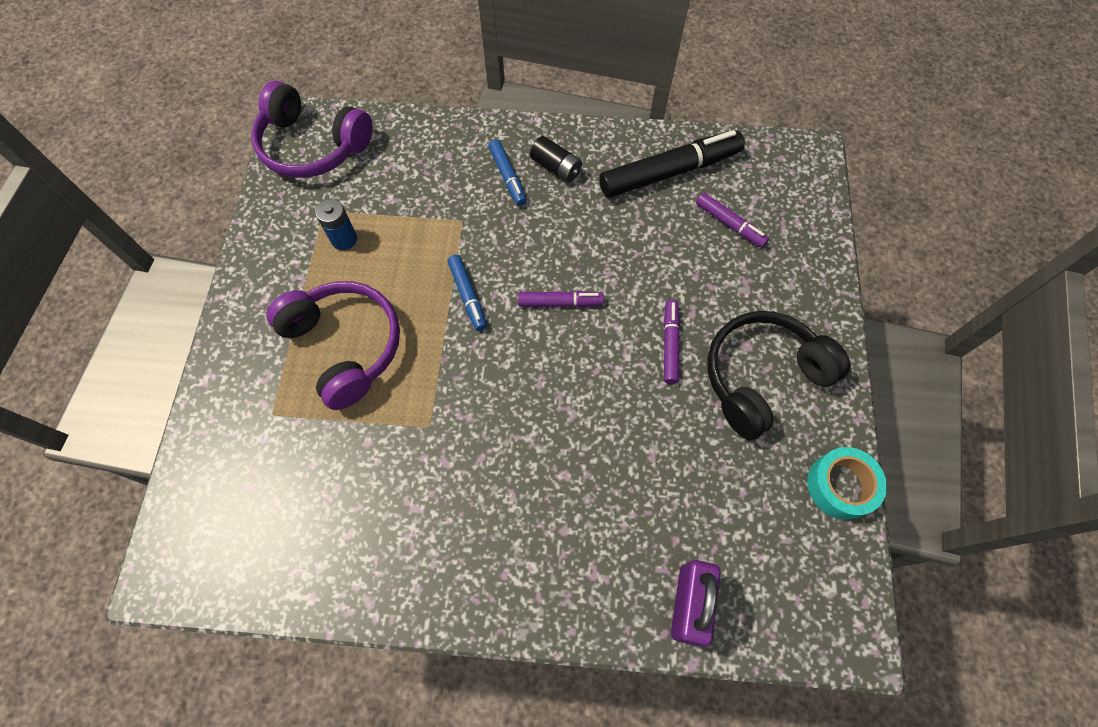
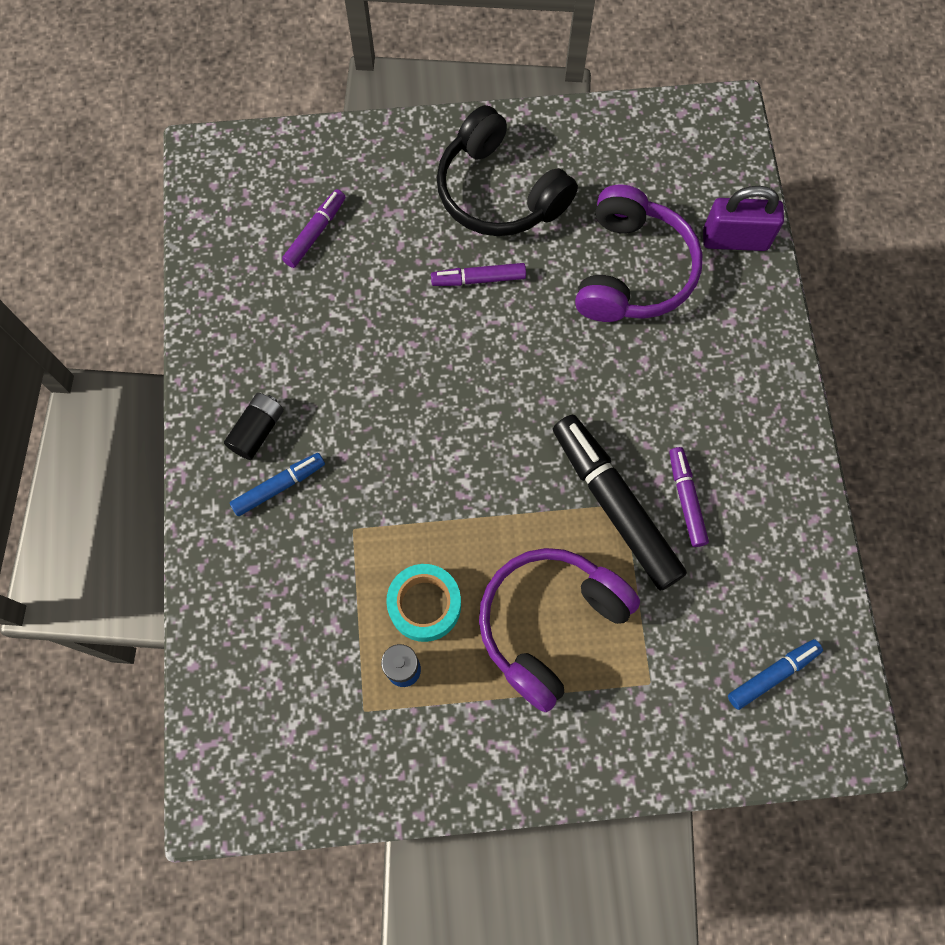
camera: 100 degrees left, 5 degrees up
purple headphones [251,81,373,178] -> purple headphones moved to [575,184,702,322]
blue marker [447,255,487,331] -> blue marker moved to [728,639,823,710]
purple marker [518,291,604,307] -> purple marker moved to [669,447,709,547]
black marker [599,130,745,198] -> black marker moved to [553,415,687,591]
turquoise tape [807,447,887,520] -> turquoise tape moved to [386,564,461,642]

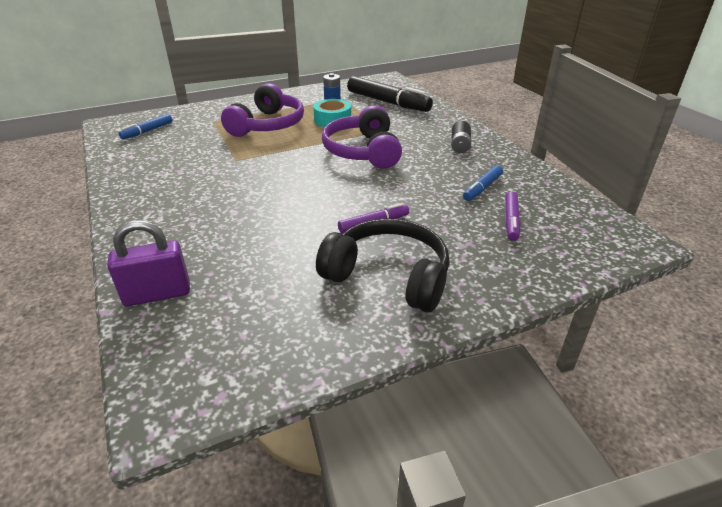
camera: 160 degrees right, 35 degrees down
blue marker [230,453,325,516] -> blue marker moved to [463,165,503,201]
black marker [553,415,687,591] -> black marker moved to [347,76,433,112]
purple headphones [575,184,702,322] -> purple headphones moved to [322,105,402,169]
purple marker [669,447,709,547] -> none

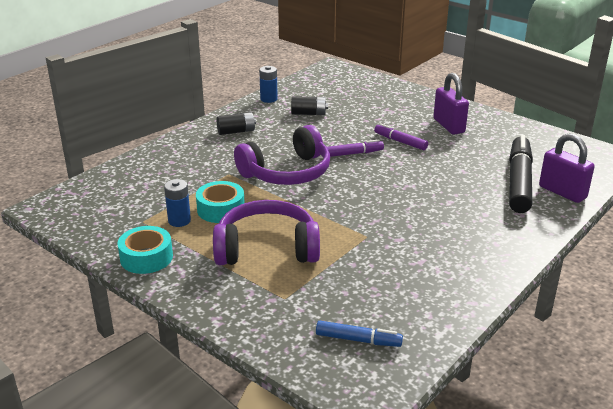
camera: 115 degrees left, 5 degrees down
black headphones [316,219,449,312] -> purple padlock [433,73,469,135]
black marker [347,76,433,112] -> black marker moved to [509,135,533,213]
blue marker [463,165,503,201] -> black battery [291,96,328,115]
purple marker [505,192,520,241] -> purple marker moved to [327,139,384,157]
none -> turquoise tape [117,226,173,274]
none -> blue battery [259,66,278,103]

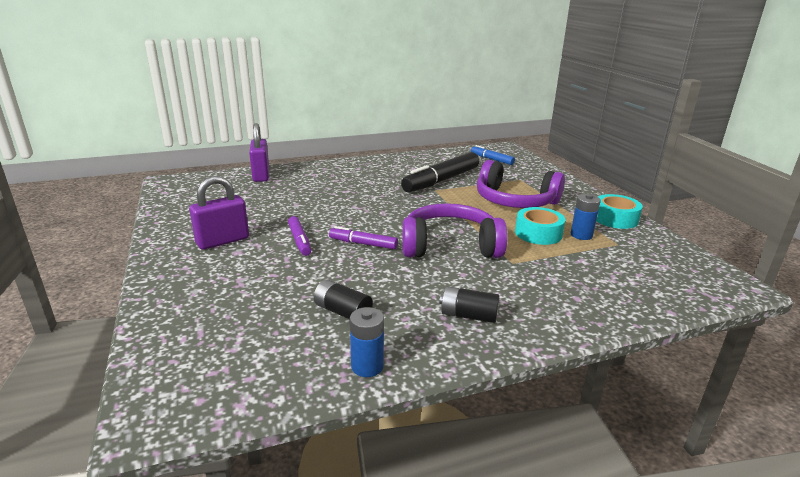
camera: 150 degrees left, 5 degrees down
purple padlock [433,73,469,135] -> purple padlock turned 45 degrees clockwise [189,176,249,250]
black marker [509,135,533,213] -> black marker moved to [401,152,479,192]

